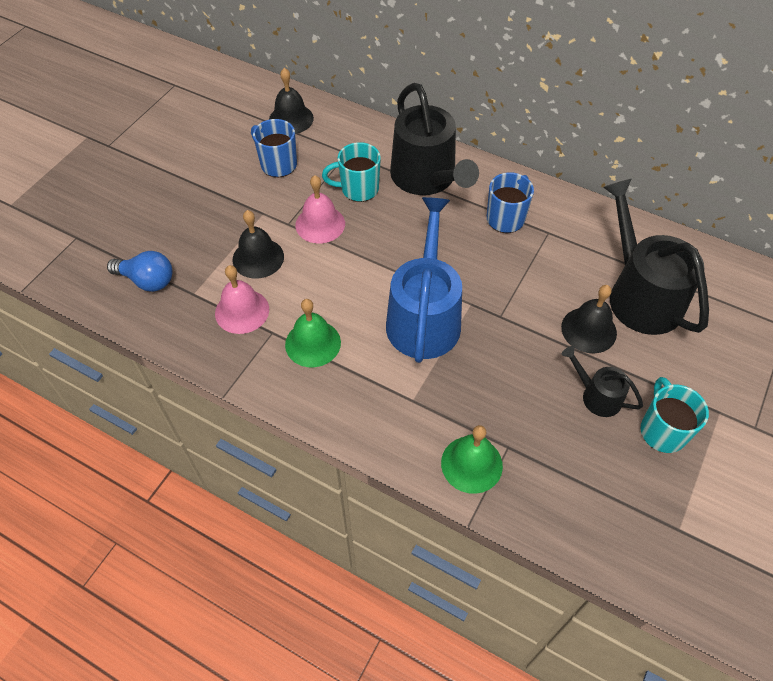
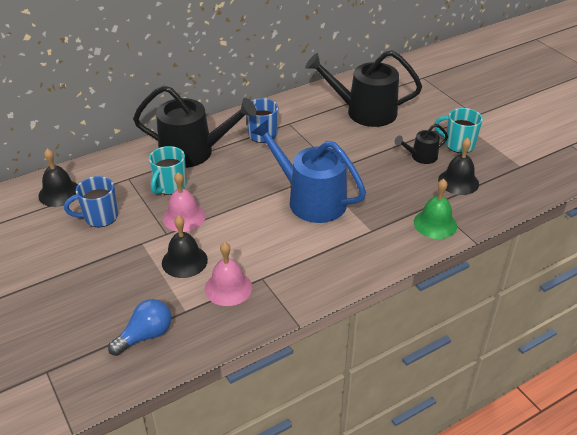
camera: 60 degrees left, 15 degrees down
green bell [285,299,341,367] -> none
black bell [561,285,617,353] -> black bell moved to [438,137,479,195]

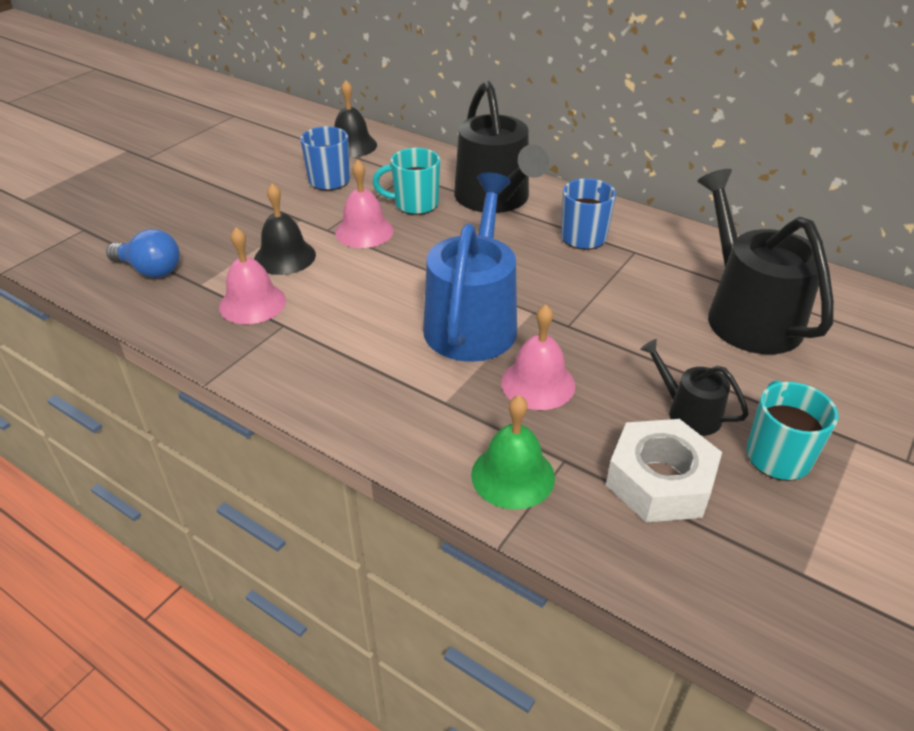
camera: 65 degrees right, 0 degrees up
black bell [438,137,479,195] -> white nut [606,419,722,522]
none -> pink bell [501,305,576,410]

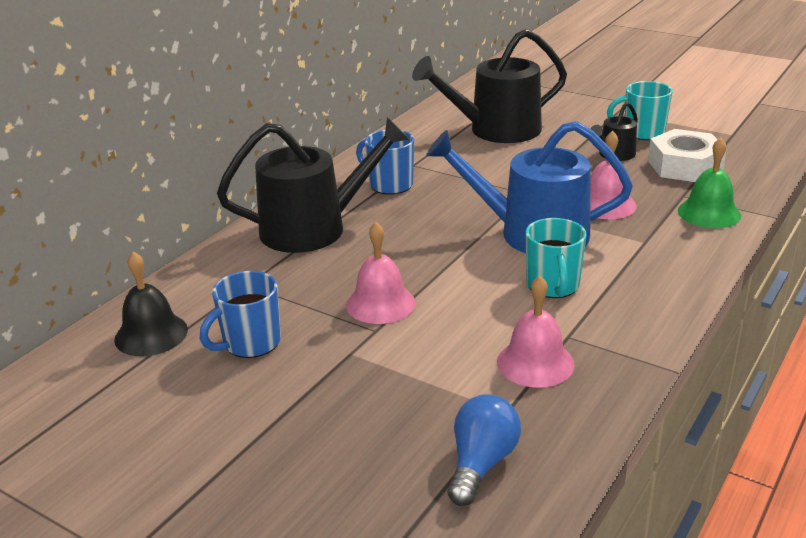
camera: 90 degrees left, 10 degrees down
black bell [254,183,316,275] -> none
turquoise mug [373,148,440,215] -> turquoise mug moved to [526,218,587,298]

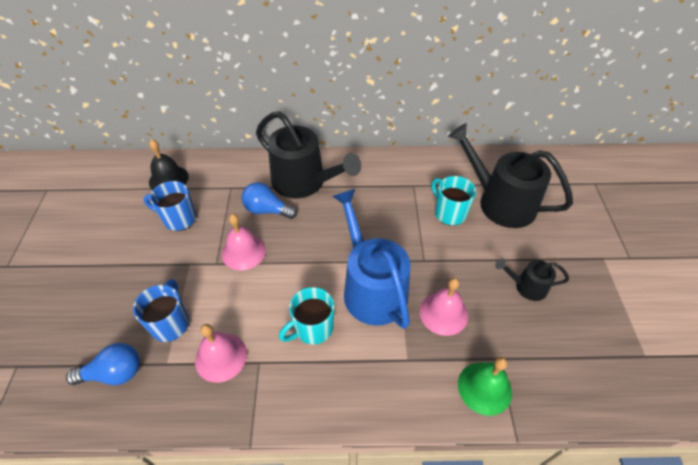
camera: 55 degrees right, 20 degrees up
blue mug [356,130,414,195] -> blue mug moved to [133,279,189,342]
turquoise mug [607,81,673,140] -> turquoise mug moved to [431,176,476,226]
white nut [648,129,727,182] -> none
none -> blue light bulb [242,182,297,219]

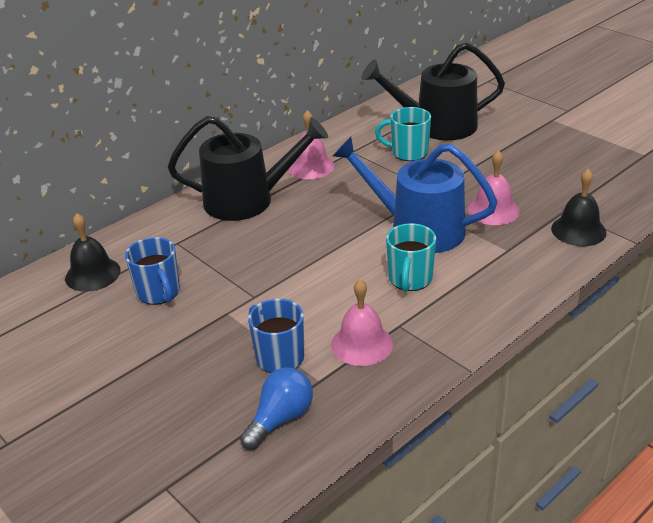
camera: 40 degrees left, 15 degrees down
blue mug [144,181,196,231] -> blue mug turned 90 degrees counterclockwise [125,237,180,305]
pink bell [222,214,266,271] -> pink bell moved to [288,110,335,179]
blue light bulb [242,182,297,219] -> none
green bell [458,357,512,416] -> black bell [551,169,607,246]
black watering can [495,258,569,301] -> none

